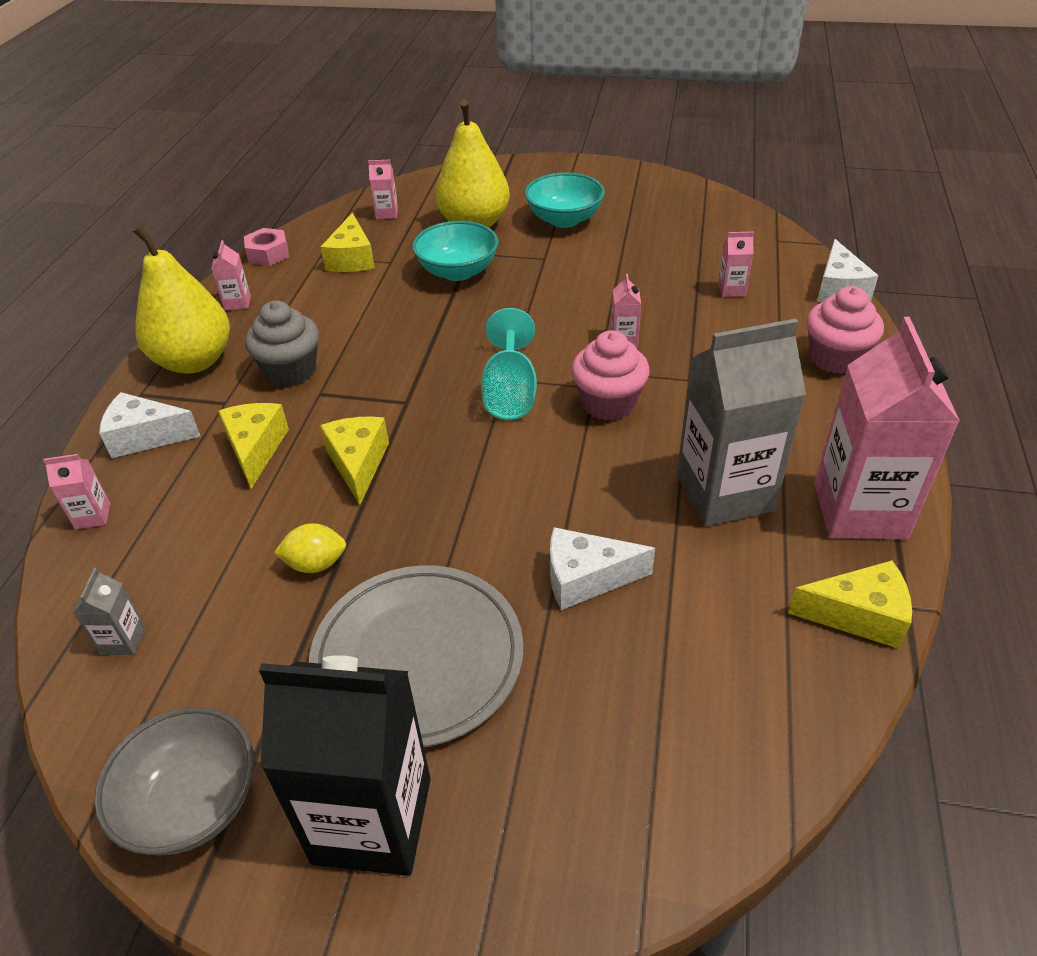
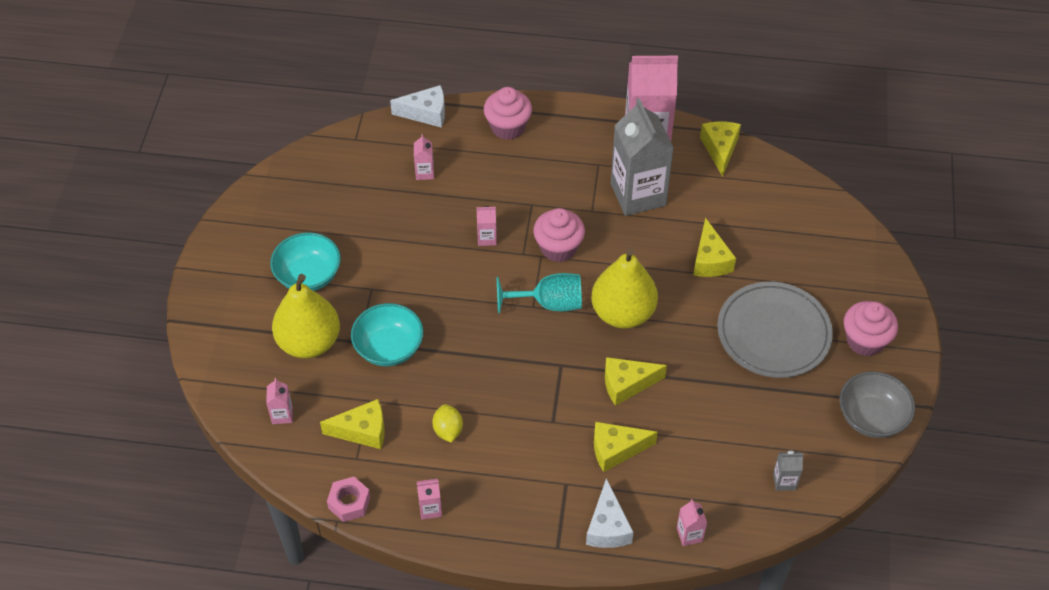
camera: 95 degrees left, 10 degrees up
yellow pear [132,224,230,374] -> yellow pear moved to [591,248,658,329]
grey cupcake [245,301,319,386] -> none
black carton [259,655,431,876] -> pink cupcake [844,301,898,356]
yellow lemon [274,523,346,573] -> yellow lemon moved to [432,404,463,443]
white cheese [550,527,655,610] -> yellow cheese [693,218,736,277]

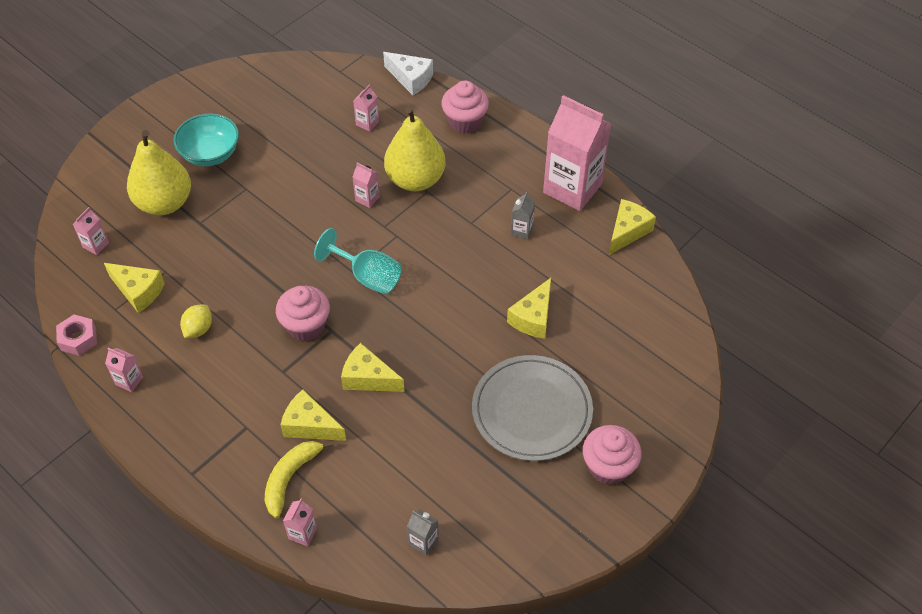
camera: 35 degrees right, 0 degrees up
turquoise bowl [351,303,424,366] -> none
pink cupcake [533,208,585,262] -> pink cupcake moved to [276,286,330,341]
white cheese [586,479,634,548] -> none
yellow pear [591,248,658,329] -> yellow pear moved to [384,107,446,191]
grey carton [611,98,674,216] -> grey carton [511,192,535,240], size x0.41
grey bowl [840,371,915,438] -> none
none -> yellow banana [265,441,334,518]

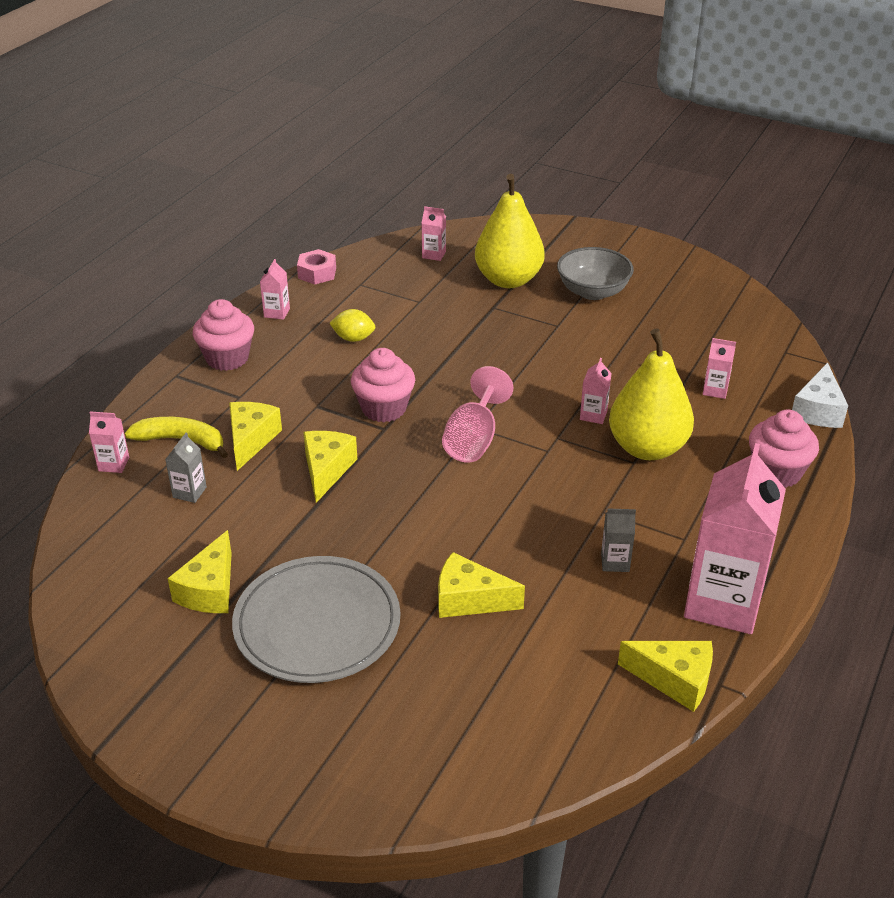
camera: 75 degrees right, 15 degrees down
yellow cheese [104,263,165,313] -> yellow cheese moved to [168,530,232,613]
turquoise bowl [173,113,239,166] -> grey bowl [557,247,634,300]
turquoise goblet [314,228,402,294] -> pink goblet [442,366,513,463]
grey carton [407,509,439,556] -> grey carton moved to [165,433,207,503]
pink cupcake [583,425,642,485] -> pink cupcake moved to [193,299,254,371]

